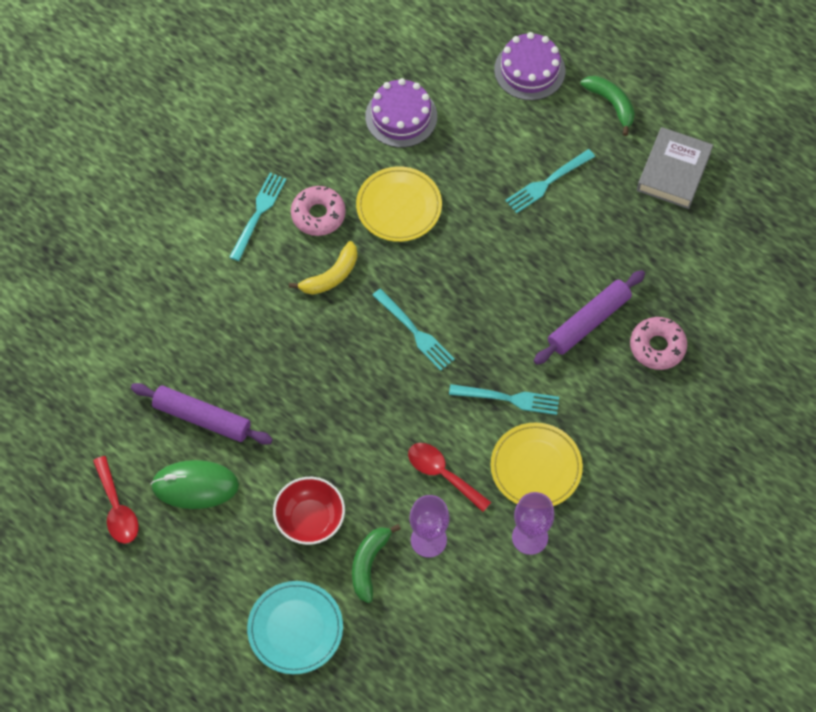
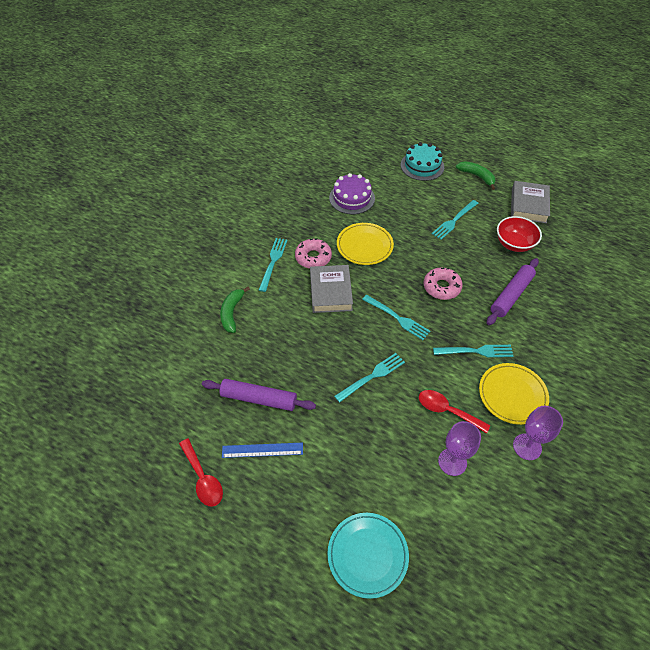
camera: 10 degrees left, 10 degrees down
green mouse [151,460,239,509] -> blue ruler [222,443,303,458]
red bowl [273,477,345,545] -> red bowl moved to [497,216,542,252]
yellow banana [289,241,357,295] -> grey book [310,265,353,313]
green banana [352,524,401,603] -> green banana moved to [220,287,250,333]
purple cake [494,32,565,100] -> turquoise cake [401,142,444,181]
pink donut [630,317,687,370] -> pink donut moved to [424,268,463,300]
none -> turquoise fork [334,353,405,403]

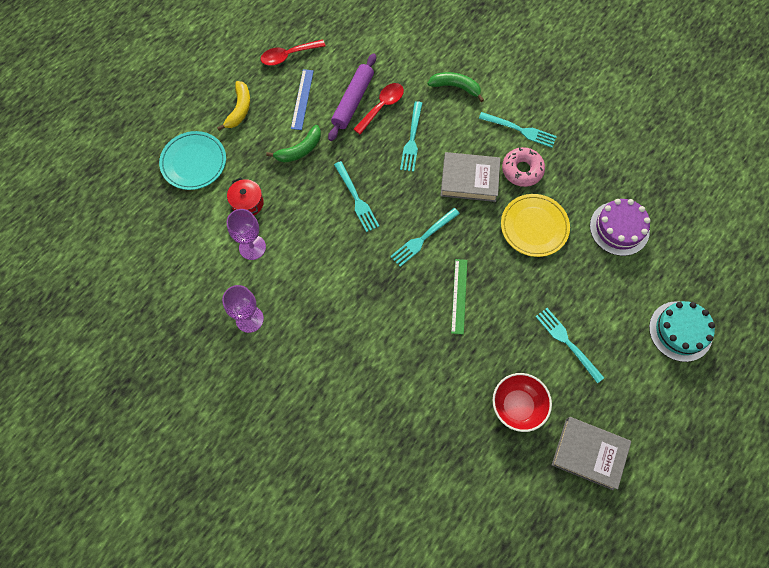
camera: 100 degrees right, 15 degrees up
red spoon [419,390,490,434] -> red spoon moved to [353,83,404,135]
pink donut [424,268,463,300] -> green ruler [451,259,467,335]
turquoise fork [433,345,513,357] -> turquoise fork moved to [400,101,423,172]
green banana [456,161,496,190] -> green banana moved to [266,125,321,163]
yellow plate [479,363,549,425] -> none
purple rolling pin [487,258,539,325] -> none
none -> yellow banana [217,81,250,131]
none -> red pot [227,177,264,215]

